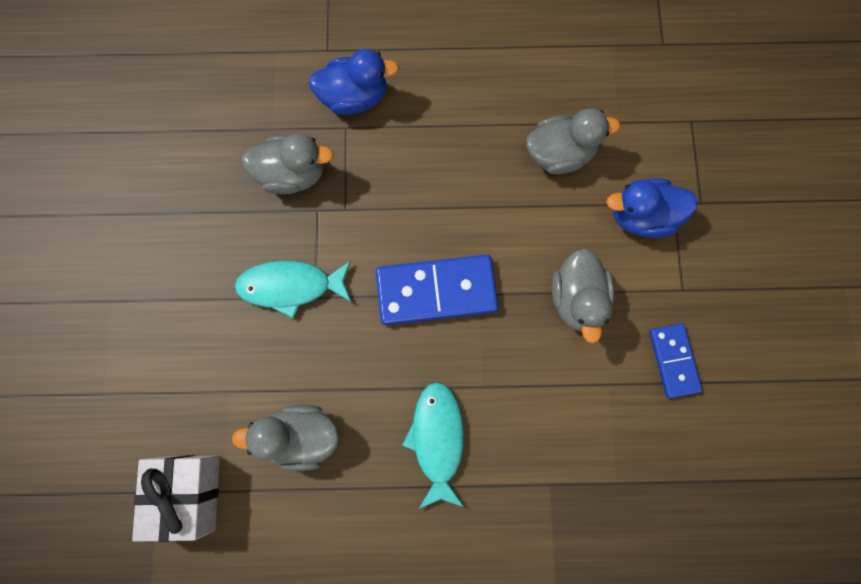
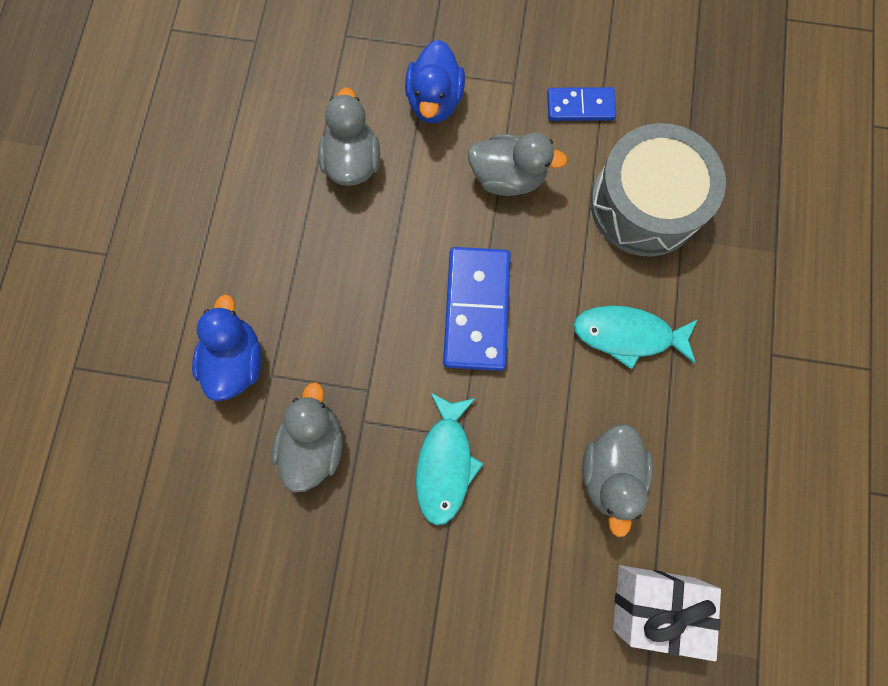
camera: 80 degrees left, 0 degrees up
none -> grey drum [591,123,726,257]

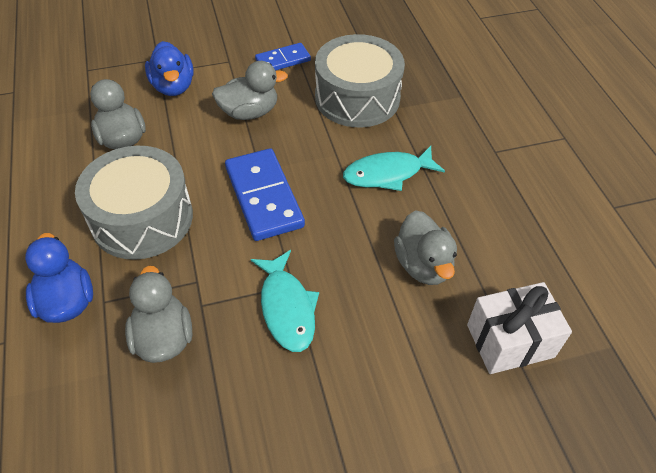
camera: 25 degrees left, 25 degrees down
none -> grey drum [75,146,193,260]

